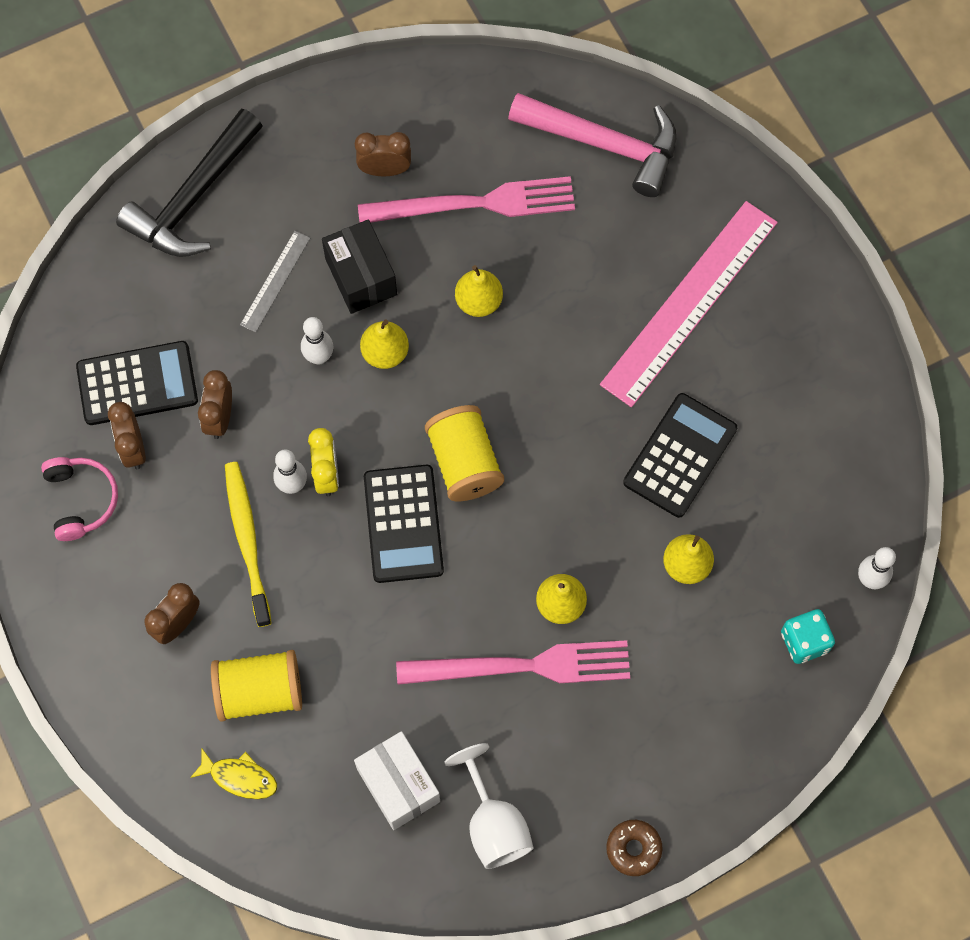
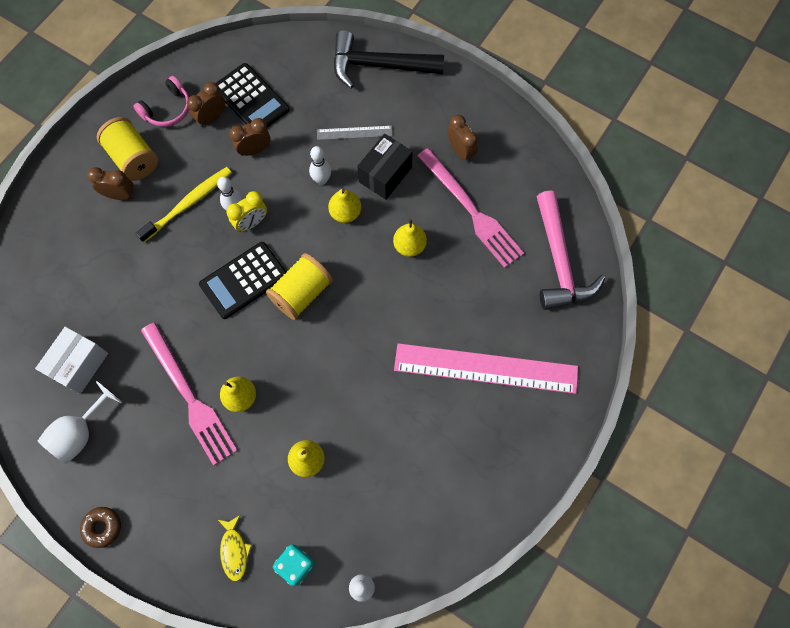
camera: 60 degrees right, 0 degrees up
yellow fish [190,749,277,799] -> yellow fish moved to [218,515,252,582]
yellow spool [211,650,302,722] -> yellow spool moved to [97,117,158,181]
black calculator [623,393,737,518] -> none

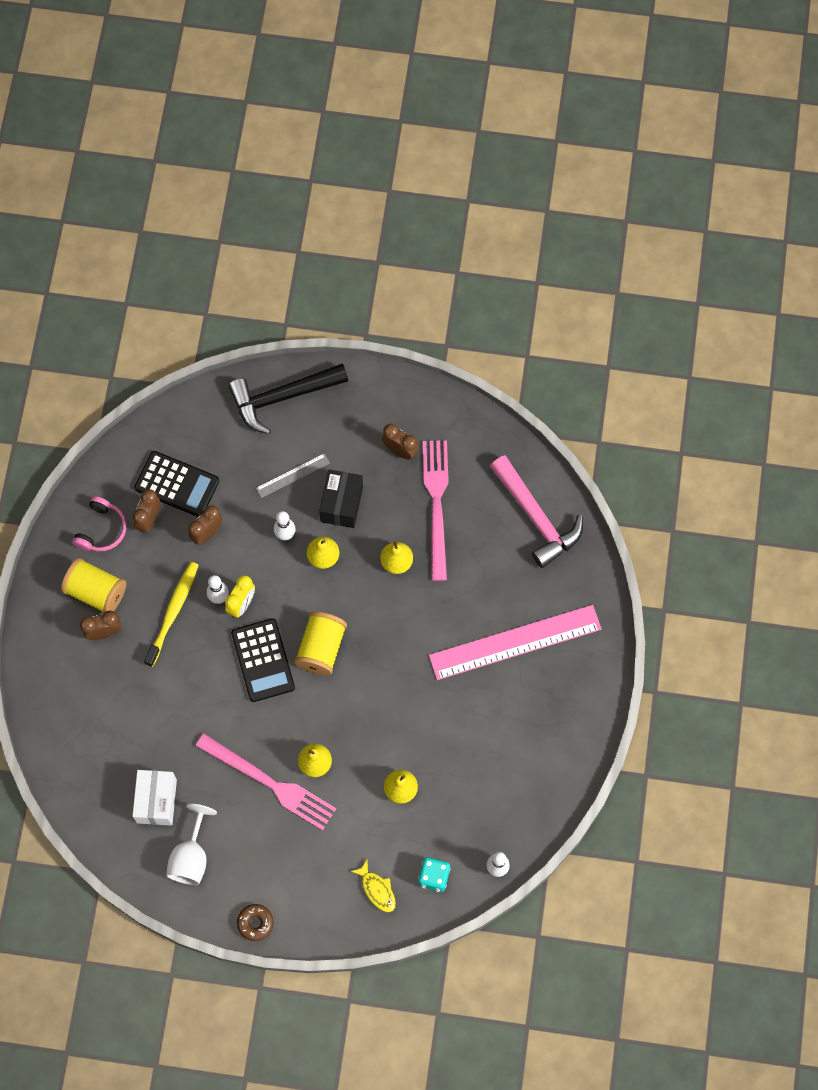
camera: 25 degrees left, 0 degrees up
black calculator [199,242,286,319] -> black calculator turned 45 degrees counterclockwise [231,618,295,702]
pink fork [417,148,524,268] -> pink fork turned 120 degrees counterclockwise [423,440,449,581]

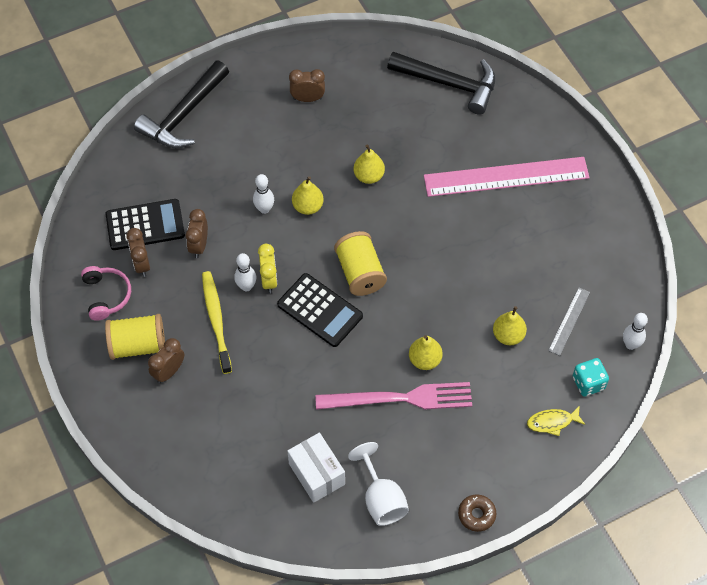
camera: 35 degrees left, 10 degrees down
grey ruler [256,453,330,498] -> grey ruler moved to [548,288,590,356]
black box [319,469,363,528] -> none
yellow fish [350,860,396,912] -> yellow fish turned 150 degrees clockwise [527,405,585,436]
pink fork [423,440,449,581] -> none
pink ruler [429,605,602,680] -> pink ruler turned 45 degrees clockwise [424,157,590,197]
pink hammer [490,455,583,568] -> black hammer [387,52,496,115]

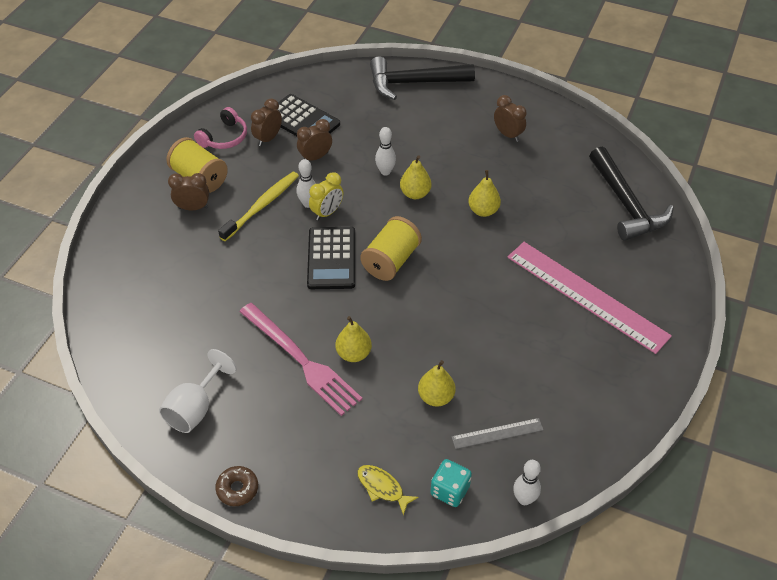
camera: 50 degrees right, 10 degrees down
white box [287,433,345,503] -> none

